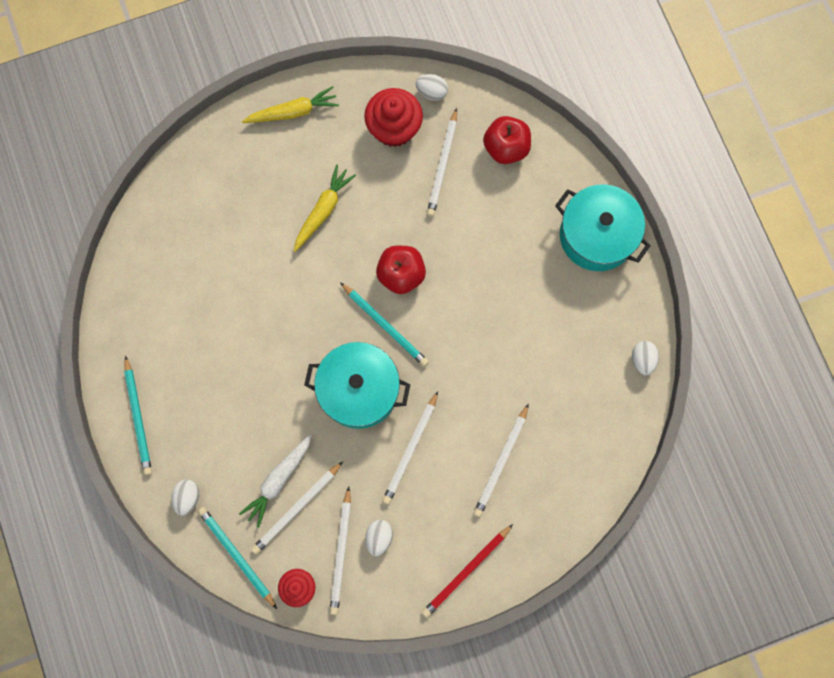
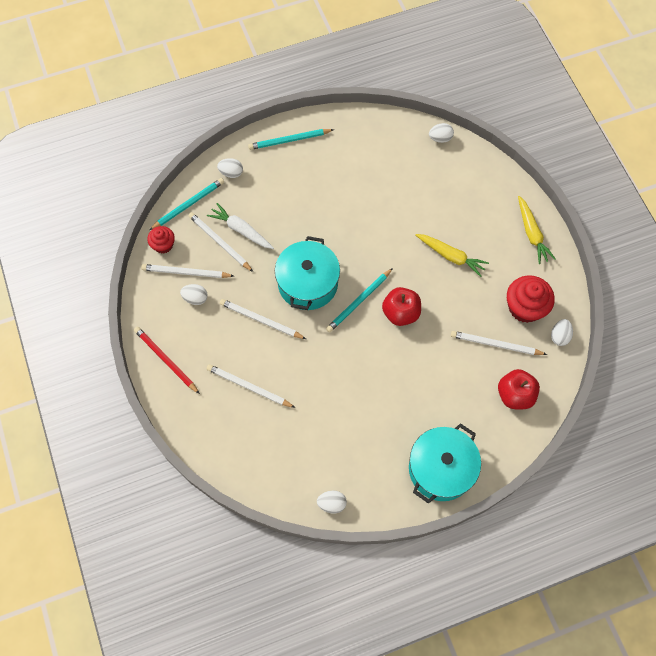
camera: 90 degrees right, 10 degrees down
none -> white egg [429,123,454,143]

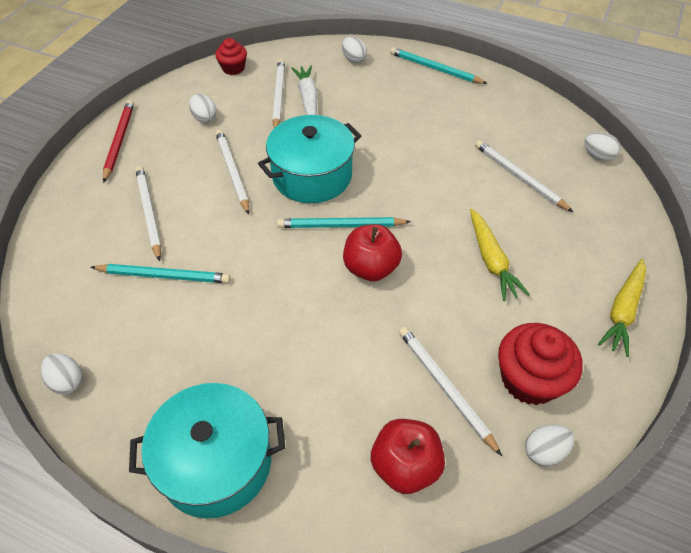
camera: 45 degrees right, 15 degrees down
white pencil [141,264,234,278] -> white pencil moved to [475,140,573,212]
turquoise pencil [149,178,224,230] -> turquoise pencil moved to [91,264,231,283]

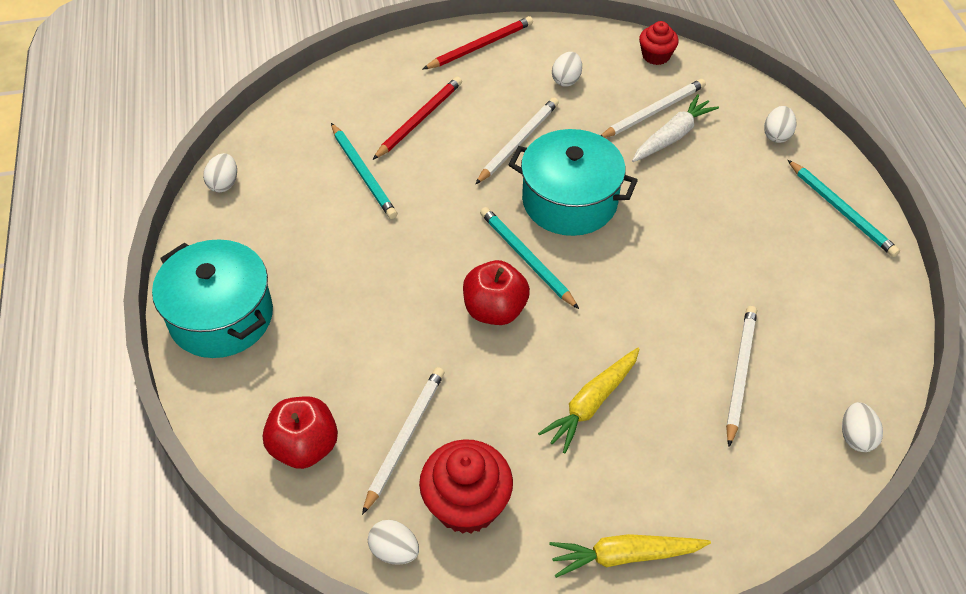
camera: 55 degrees right, 0 degrees up
white pencil [135,166,161,261] -> red pencil [373,77,462,160]
turquoise pencil [390,47,488,84] -> turquoise pencil turned 150 degrees clockwise [788,160,900,257]

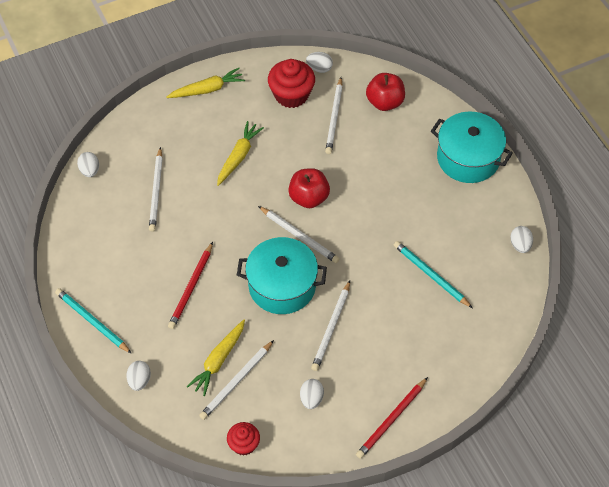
camera: 165 degrees right, 5 degrees up
red pencil [373,77,462,160] -> red pencil moved to [168,242,213,329]
turquoise pencil [480,207,579,309] -> white pencil [258,206,339,263]
white carrot [632,94,719,162] -> yellow carrot [187,319,245,396]

